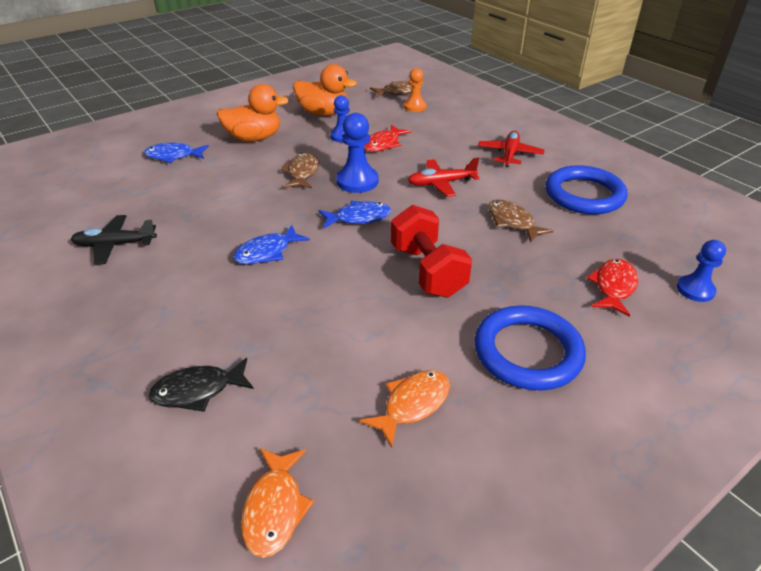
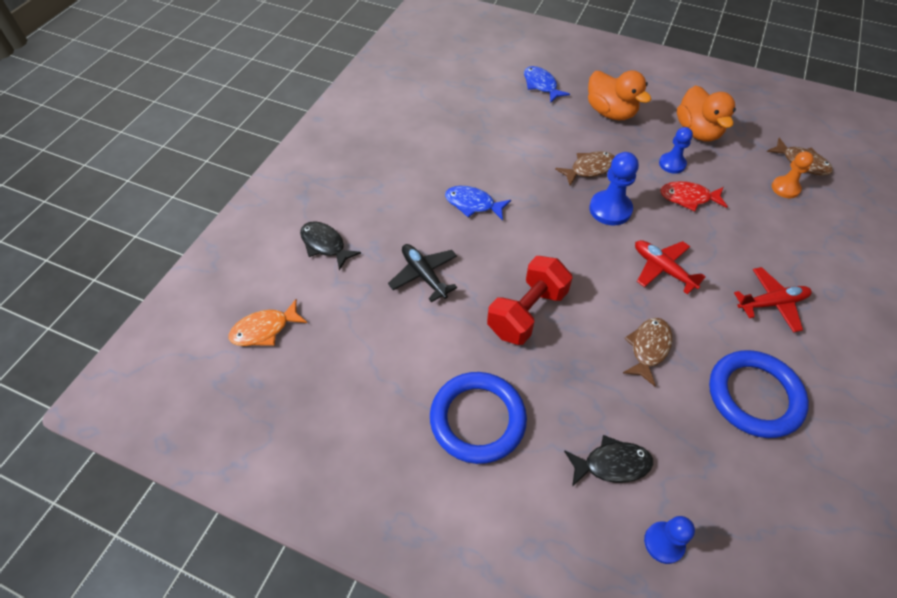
camera: 60 degrees right, 15 degrees up
black plane [71,215,157,265] -> black plane moved to [388,244,457,302]
blue fish [319,201,391,228] -> none
orange fish [359,370,450,448] -> none
red fish [587,259,638,317] -> black fish [564,435,653,487]

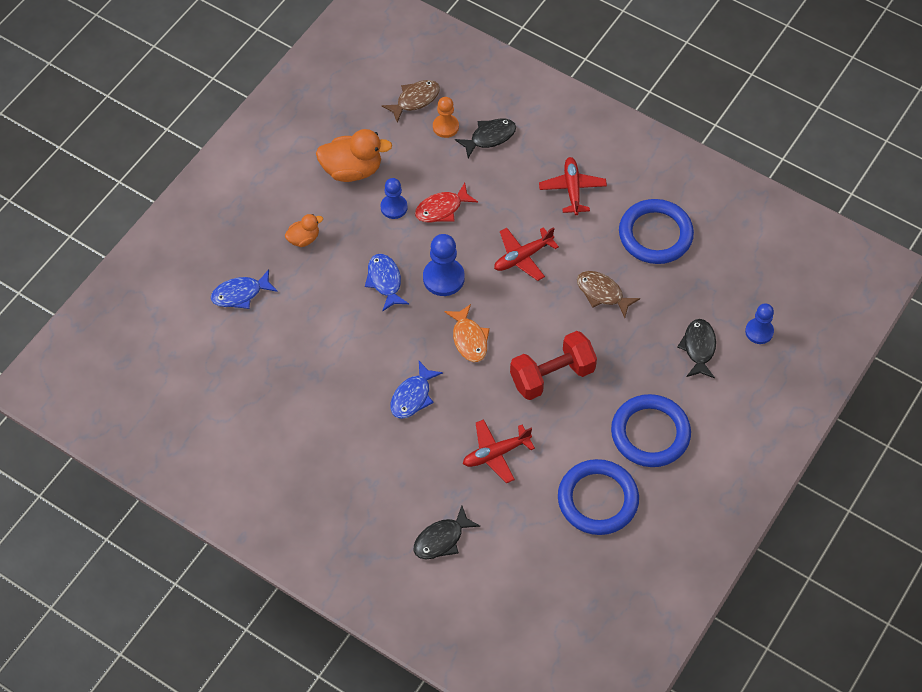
camera: 80 degrees left, 5 degrees up
orange fish [228,299,307,346] -> orange fish moved to [444,304,490,362]
black plane [388,244,457,302] -> red plane [463,419,535,483]
red dumbbell [487,256,573,345] -> red dumbbell turned 75 degrees counterclockwise [510,331,597,400]
brown fish [555,151,615,186] -> blue fish [365,254,409,312]
orange duck [588,70,651,120] -> orange duck [285,214,323,247], size x0.54
red fish [660,181,728,211] -> red fish turned 45 degrees clockwise [415,183,478,222]
none -> black fish [455,118,516,158]
none -> blue ring [558,459,639,535]

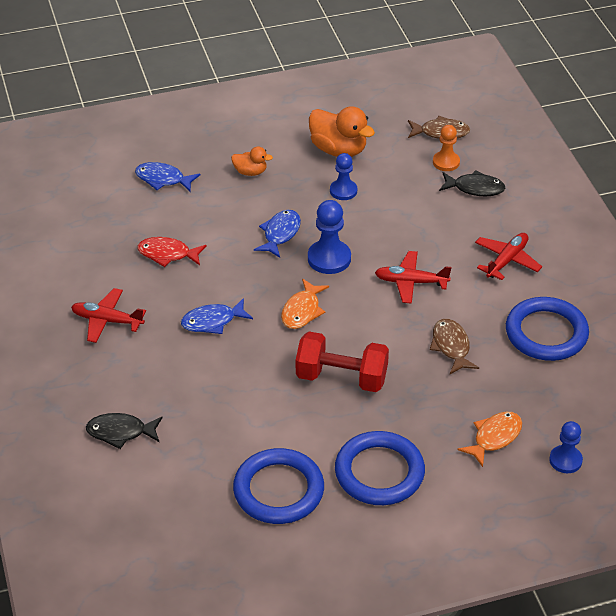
camera: 40 degrees right, 15 degrees down
red fish [415,183,478,222] -> red fish moved to [137,237,206,267]
red plane [463,419,535,483] -> red plane moved to [71,288,146,343]
black fish [677,319,716,378] -> orange fish [458,412,522,467]

